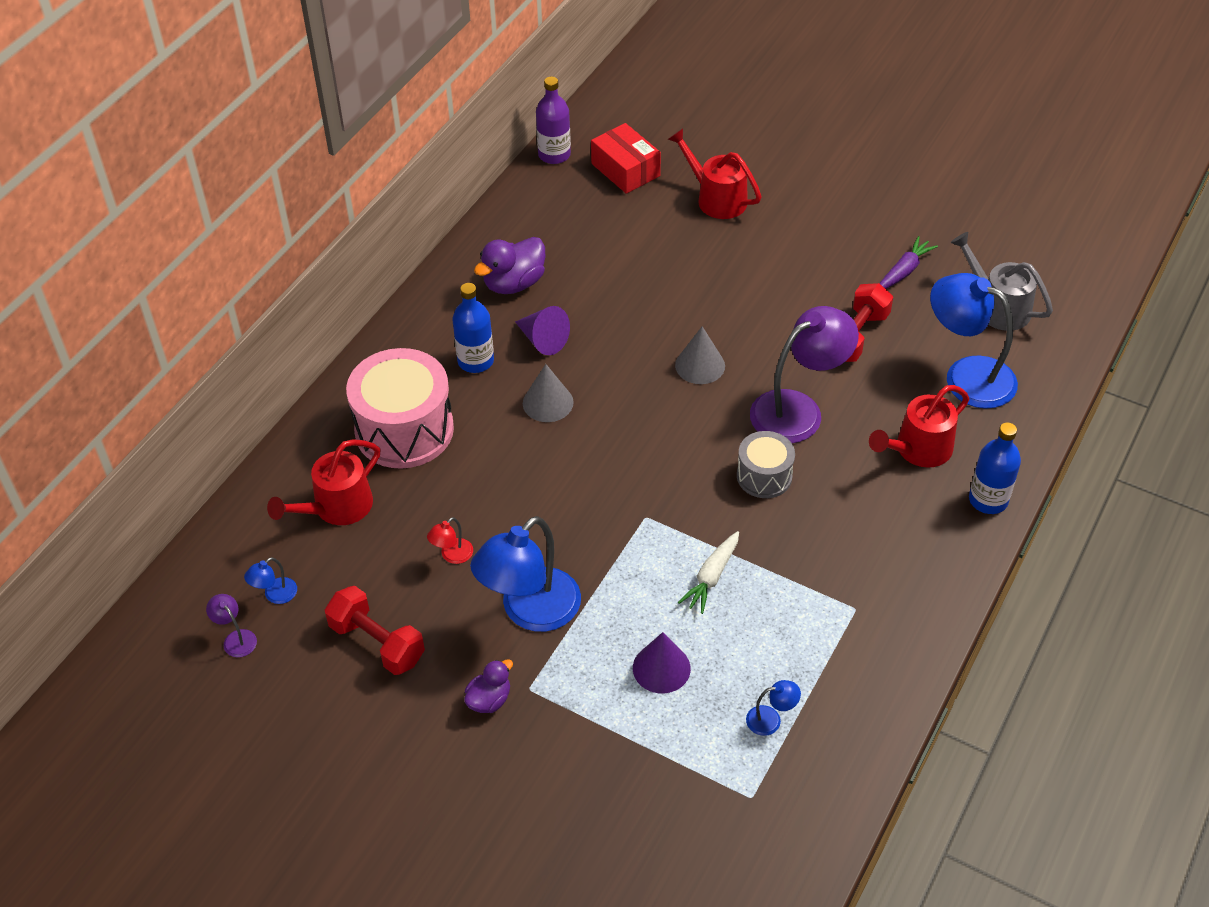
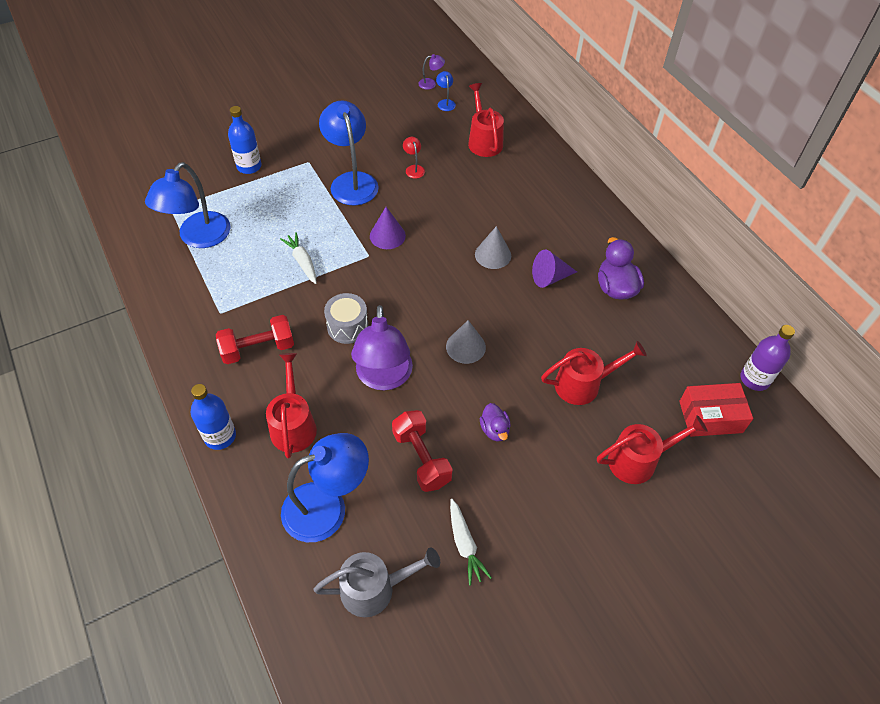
camera: 120 degrees right, 5 degrees up
red dumbbell [325,586,425,675] -> red dumbbell moved to [216,315,294,364]
pink drum [346,348,454,469] -> none
blue bottle [452,283,494,373] -> blue bottle moved to [228,106,262,174]
purple duck [464,659,513,713] -> purple duck moved to [480,403,511,441]
purple cone [633,632,691,693] -> purple cone moved to [370,207,406,249]
blue lamp [746,680,801,736] -> blue lamp [145,162,231,248], size x2.39
purple carrot [880,236,938,289] -> white carrot [450,499,492,586]
none -> red watering can [541,341,647,405]

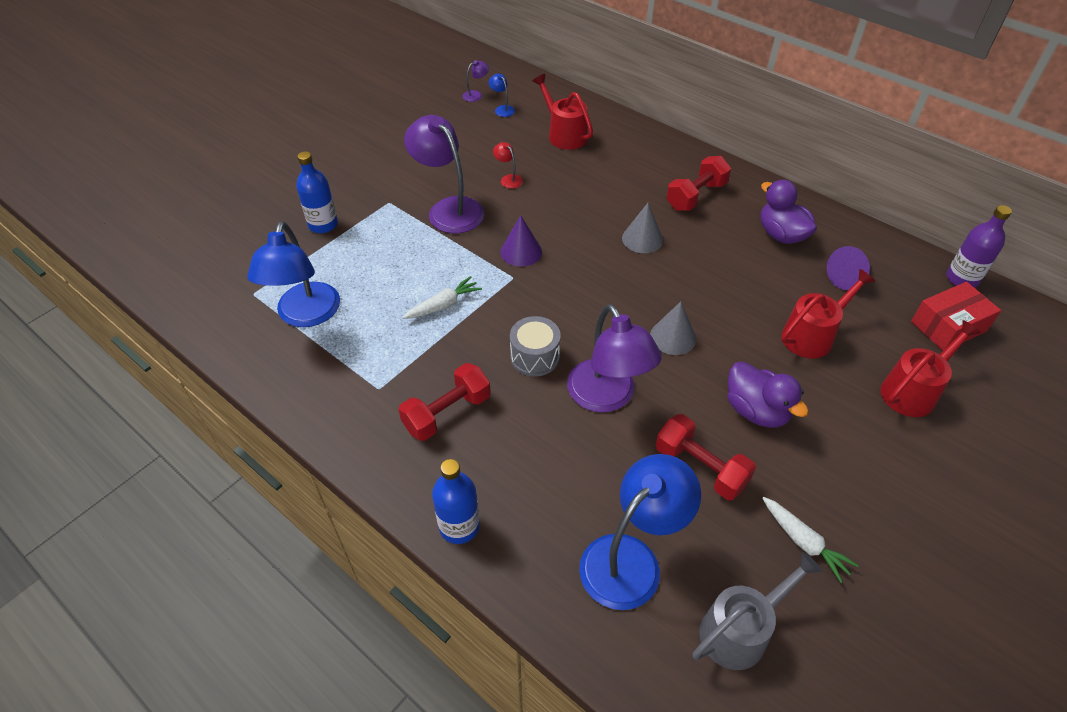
camera: 20 degrees left, 5 degrees down
red watering can [266,353,317,459] -> none
white carrot [280,232,317,284] -> white carrot turned 105 degrees clockwise [402,276,482,319]
blue lamp [319,101,379,206] -> purple lamp [404,115,484,234]
purple duck [480,403,511,441] -> purple duck [728,362,809,428], size x1.65
purple cone [532,249,577,288] -> purple cone moved to [827,246,870,290]
none -> red dumbbell [666,156,731,211]

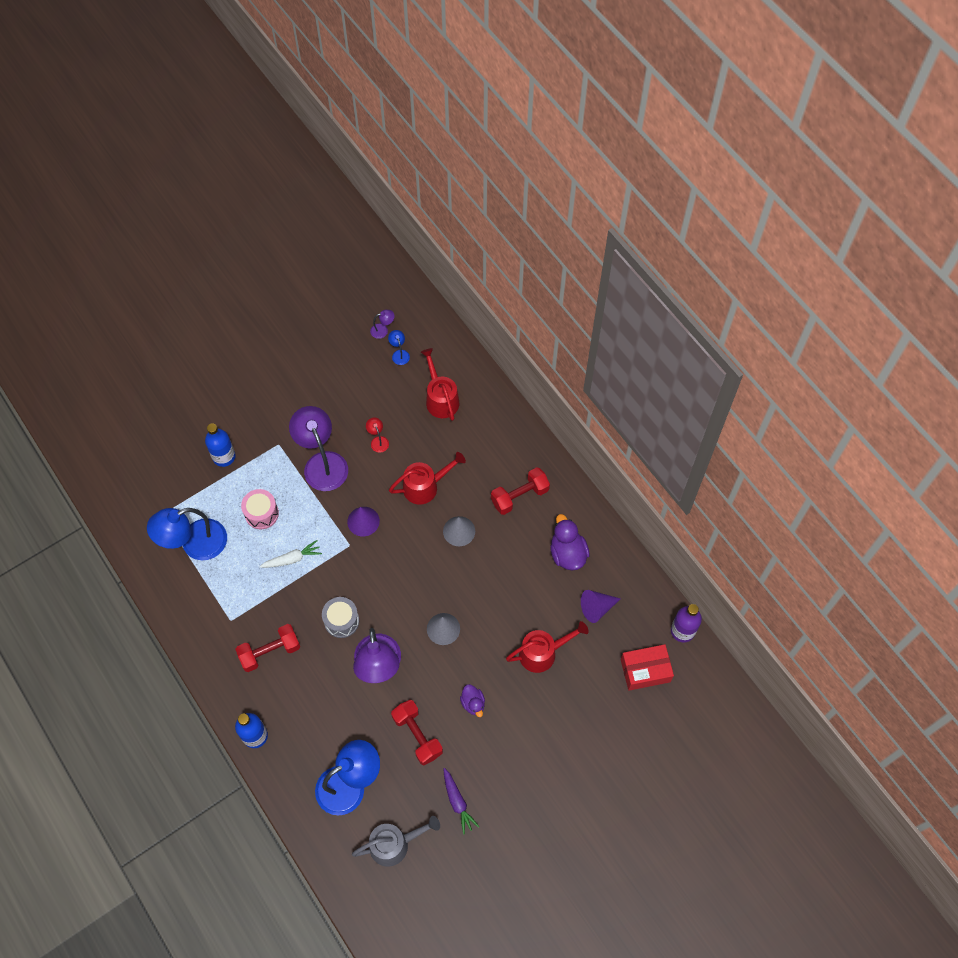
camera: 15 degrees right, 15 degrees up
blue lamp [247,221,340,327] -> blue lamp turned 45 degrees clockwise [147,508,227,560]
purple duck [728,362,809,428] -> purple duck [460,684,485,717], size x0.61
white carrot [762,497,859,583] -> purple carrot [444,768,479,835]
red watering can [880,320,981,417] -> red watering can moved to [389,452,466,505]
none -> pink drum [241,489,279,529]

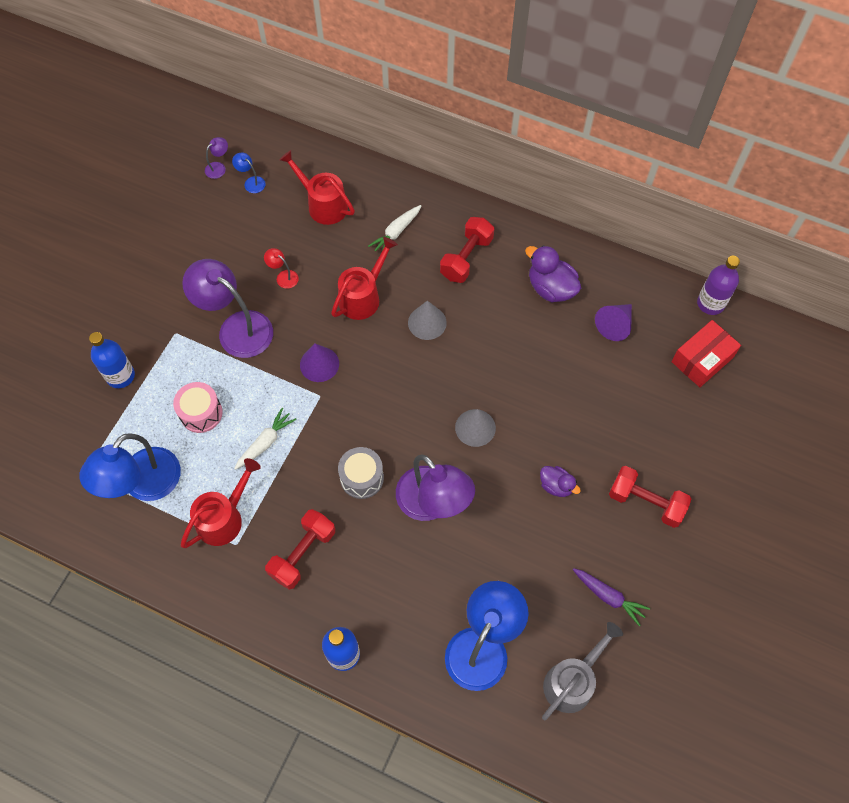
camera: 30 degrees left, 0 degrees up
red dumbbell [391,700,443,765] -> red dumbbell moved to [609,466,691,528]
red watering can [506,621,589,673] -> red watering can moved to [181,458,261,548]
none -> white carrot [368,205,421,251]

